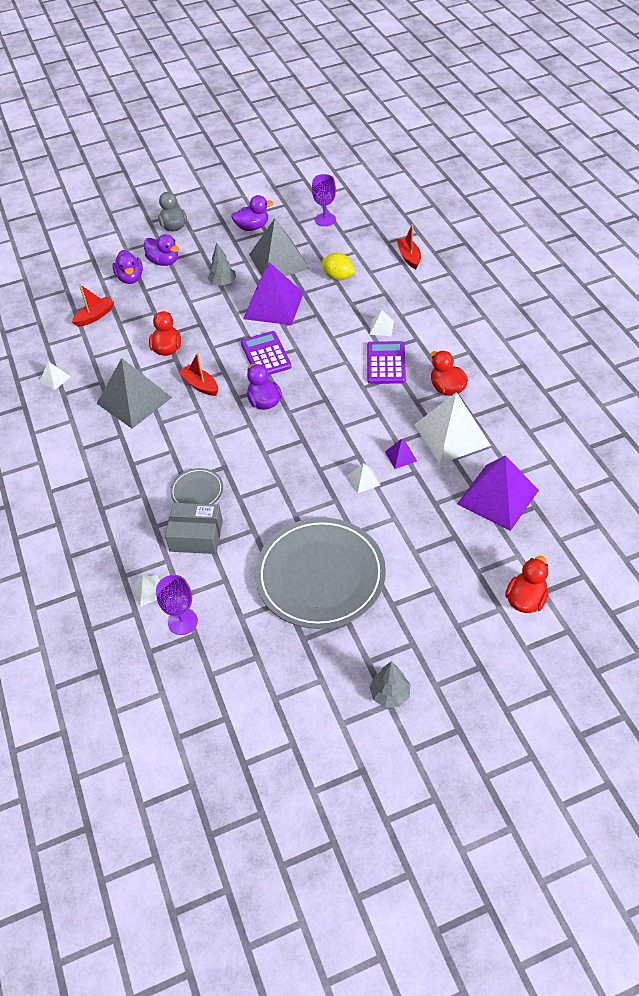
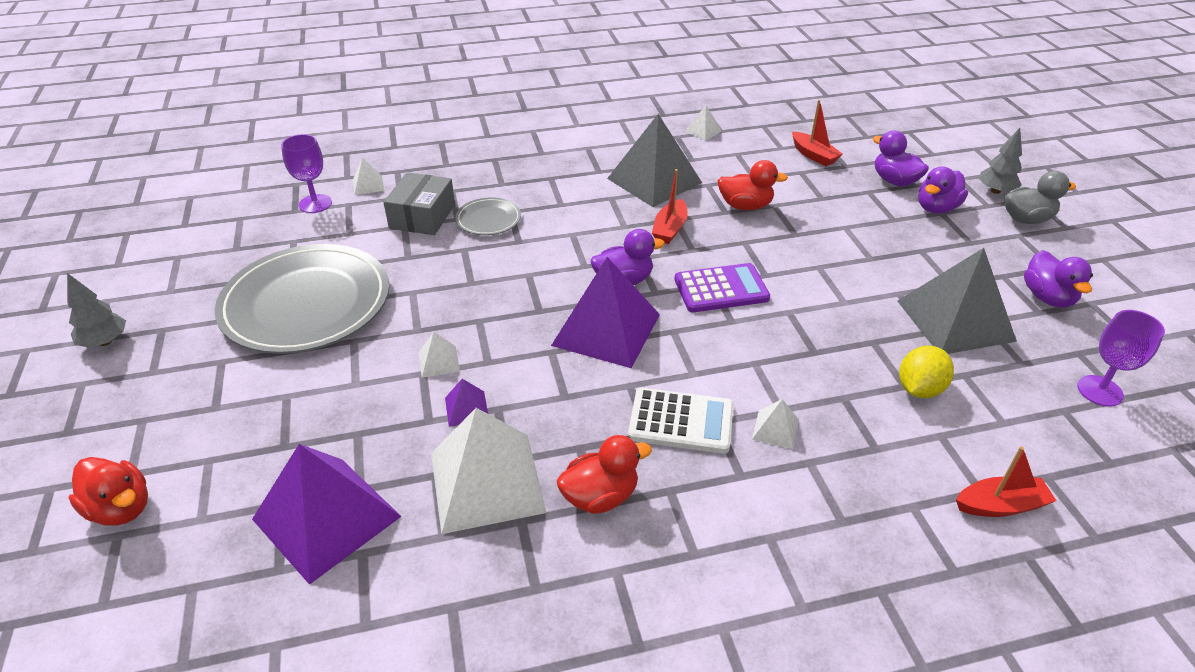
camera: 95 degrees right, 10 degrees down
purple duck [112,250,143,284] -> purple duck turned 60 degrees clockwise [873,131,929,186]
red boat [179,353,218,396] -> red boat turned 150 degrees clockwise [652,169,688,244]
grey tree [208,243,236,286] -> grey tree moved to [979,128,1022,194]
purple pyramid [243,262,304,325] -> purple pyramid moved to [551,257,660,368]
purple calculator [367,341,406,384] -> white calculator [628,388,734,454]

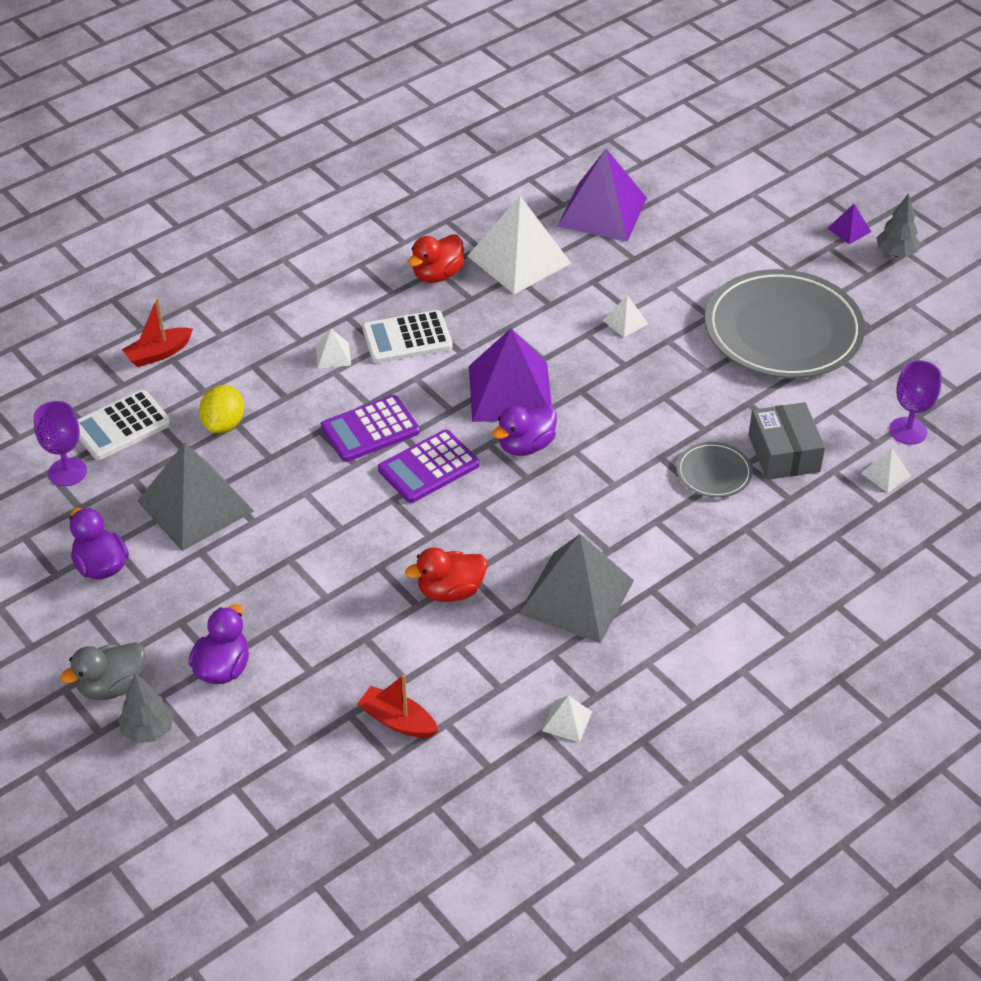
camera: 155 degrees right, 5 degrees up
red duck [68,457,148,526] -> none
purple pyramid [445,379,488,427] -> purple pyramid moved to [827,204,871,244]
red boat [652,169,688,244] -> none
purple duck [873,131,929,186] -> none
none -> white calculator [77,390,171,460]
none -> purple calculator [321,395,420,462]

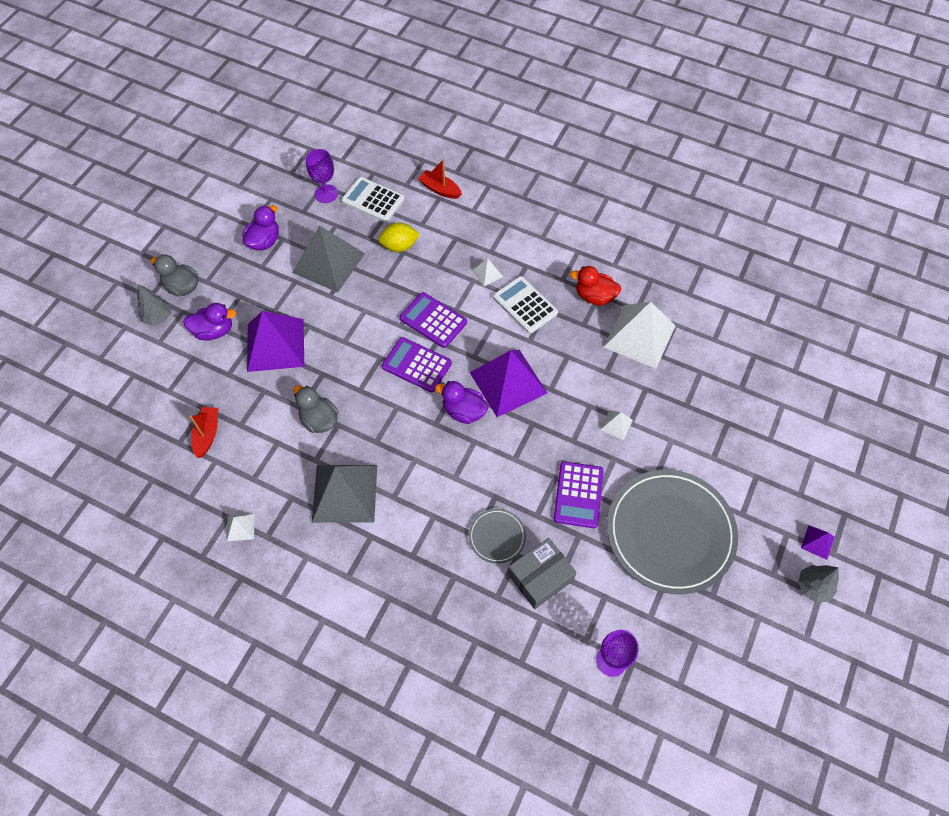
camera: 65 degrees right, 15 degrees up
red duck [405,547,487,602] -> grey duck [293,385,339,433]
purple pyramid [557,149,647,242] -> purple pyramid moved to [247,311,305,372]
white pyramid [861,448,911,493] -> none
none -> purple calculator [554,461,604,528]

